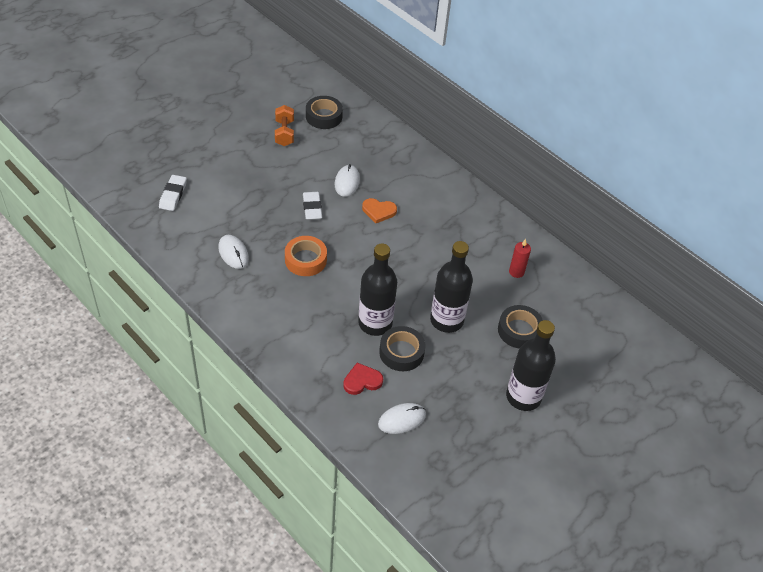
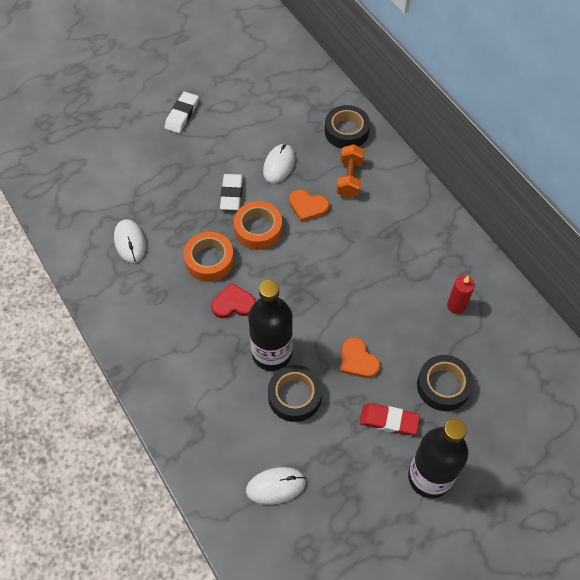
camera: 15 degrees right, 10 degrees up
white eraser [159,175,187,211] -> white eraser moved to [165,92,199,133]
orange dumbbell [275,105,294,146] -> orange dumbbell moved to [337,144,365,198]
black tape [306,96,343,129] -> black tape moved to [325,105,370,149]
red heart [343,363,383,395] -> red heart moved to [211,283,256,318]
black bottle [430,241,473,333] -> orange heart [340,337,380,378]
none -> orange tape [234,201,282,250]
none -> red eraser [360,403,420,435]

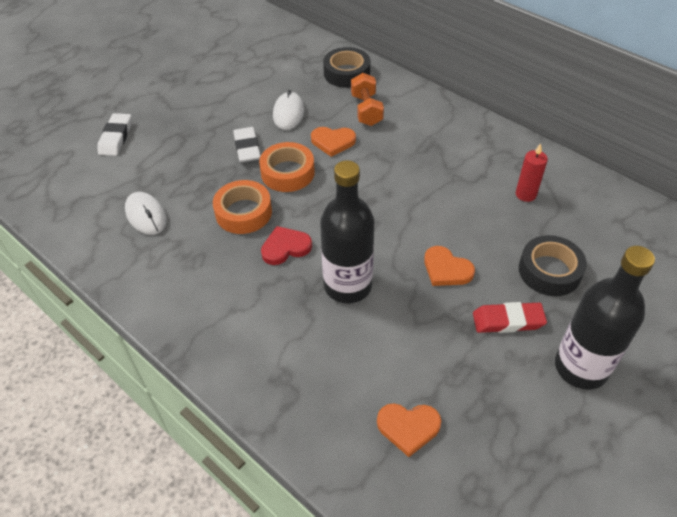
camera: 15 degrees left, 10 degrees down
white eraser [165,92,199,133] -> white eraser moved to [97,113,131,156]
white mouse [246,467,306,505] -> orange heart [377,403,441,457]
black tape [268,365,322,422] -> none

